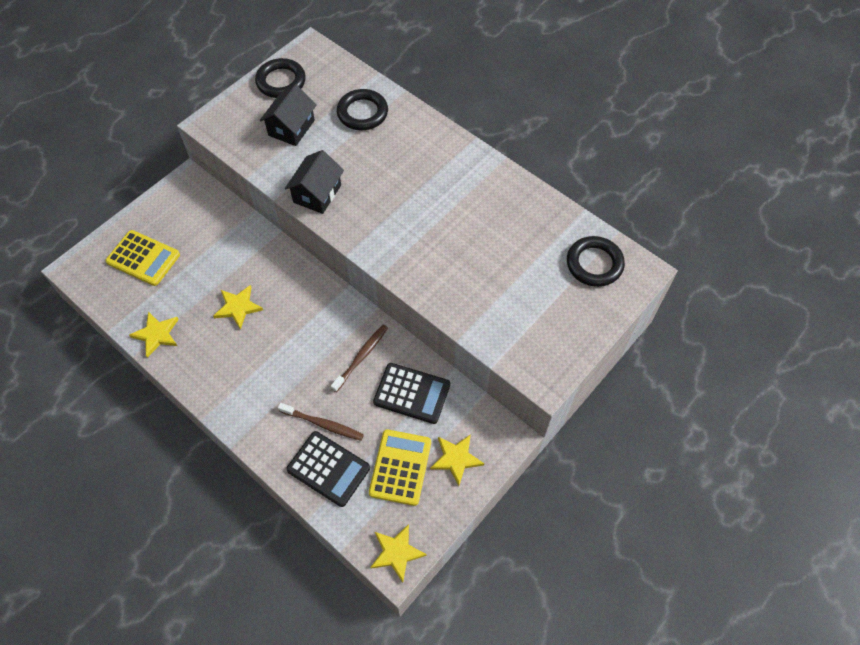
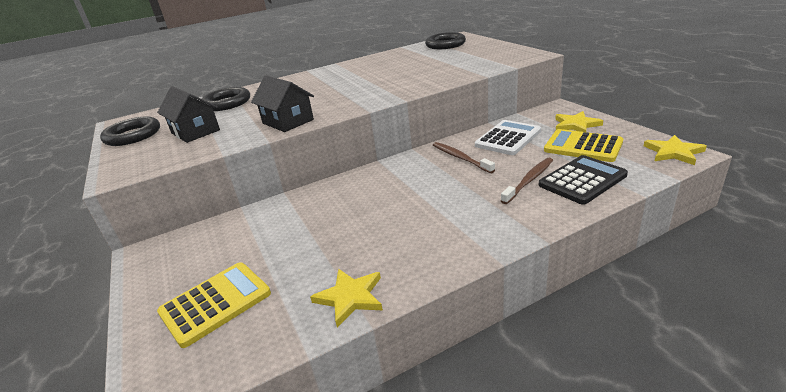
camera: 65 degrees left, 30 degrees down
yellow star [213,285,263,330] -> none
black calculator [373,363,450,424] -> white calculator [475,120,541,155]

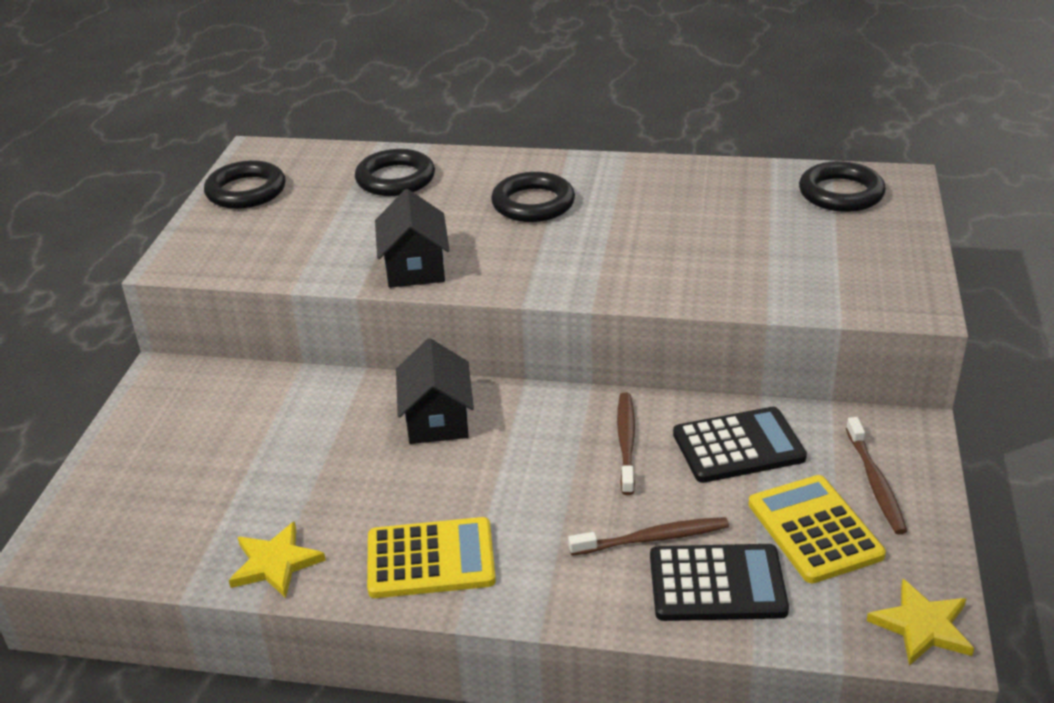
camera: 35 degrees right, 5 degrees up
black house [157,86,220,143] -> black house moved to [396,338,474,444]
yellow calculator [157,262,271,348] -> yellow calculator moved to [367,517,496,598]
white calculator [475,120,541,155] -> black calculator [673,407,807,483]
yellow star [555,111,603,132] -> brown toothbrush [846,417,907,534]
none -> black ring [491,172,575,222]

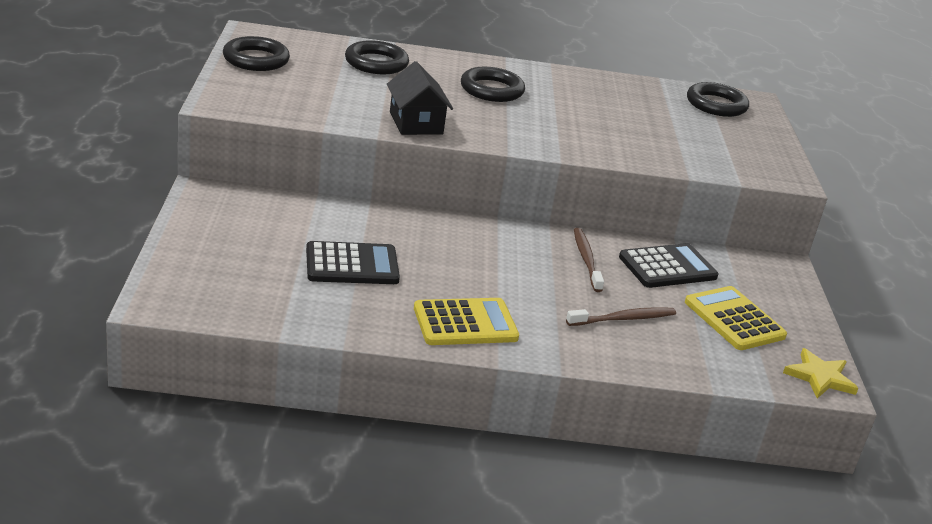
camera: 15 degrees left, 5 degrees down
yellow star [229,521,326,598] -> none
black house [396,338,474,444] -> none
black calculator [650,544,789,621] -> black calculator moved to [306,241,400,284]
brown toothbrush [846,417,907,534] -> none

